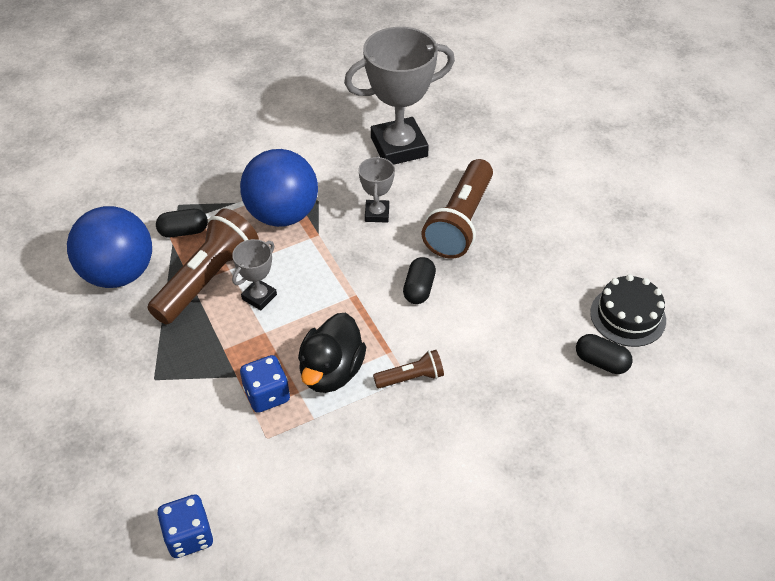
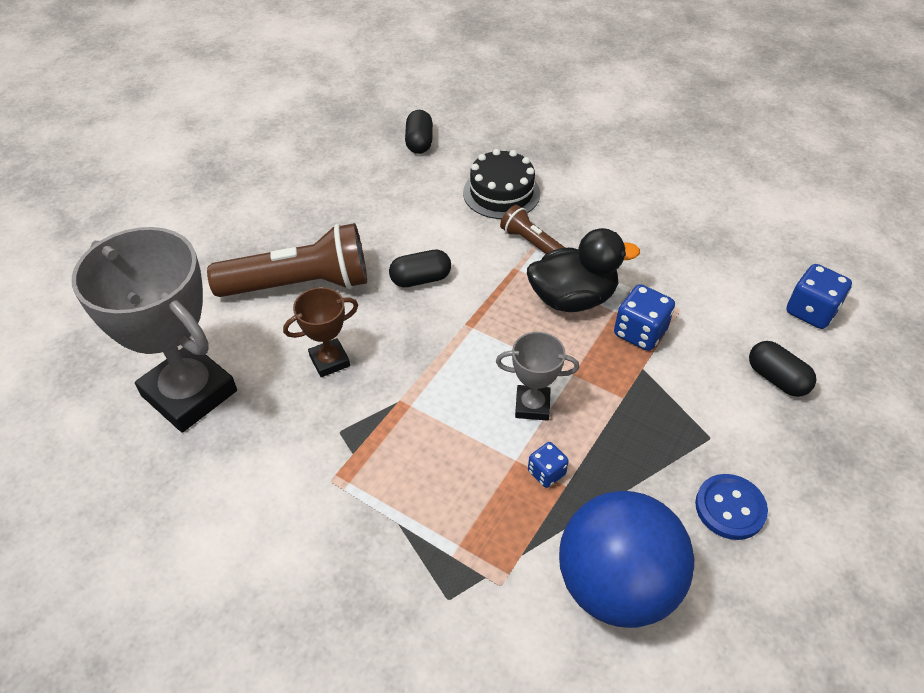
camera: 120 degrees left, 0 degrees up
brown flashlight [147,208,259,325] -> blue dice [528,442,569,488]
black capsule [156,209,208,238] -> black capsule moved to [749,341,816,397]
blue ball [240,149,318,227] -> none
grey trophy [359,156,395,223] -> brown trophy [283,287,358,377]
black cake [590,274,666,347] -> black cake moved to [463,149,540,219]
none -> blue button [695,474,768,540]

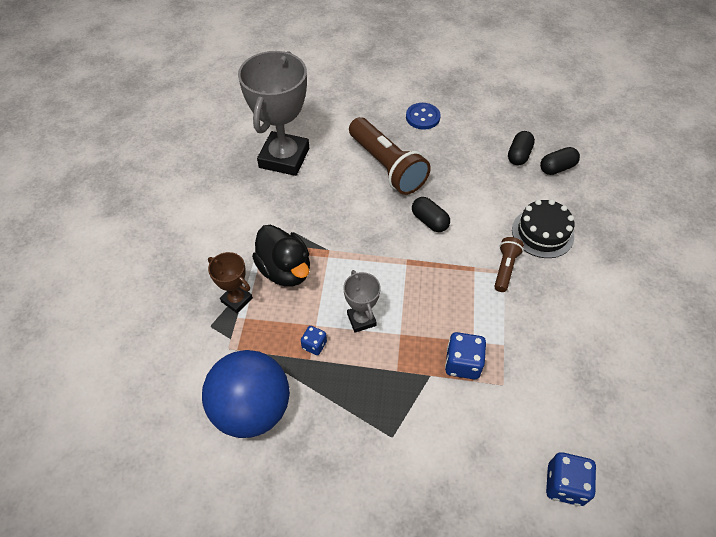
camera: 65 degrees right, 5 degrees up
brown trophy [283,287,358,377] -> brown trophy moved to [208,252,253,313]
black duck [527,228,640,312] -> black duck moved to [252,225,310,287]
blue button [695,474,768,540] -> blue button moved to [406,103,441,130]
black capsule [749,341,816,397] -> black capsule moved to [508,131,535,165]

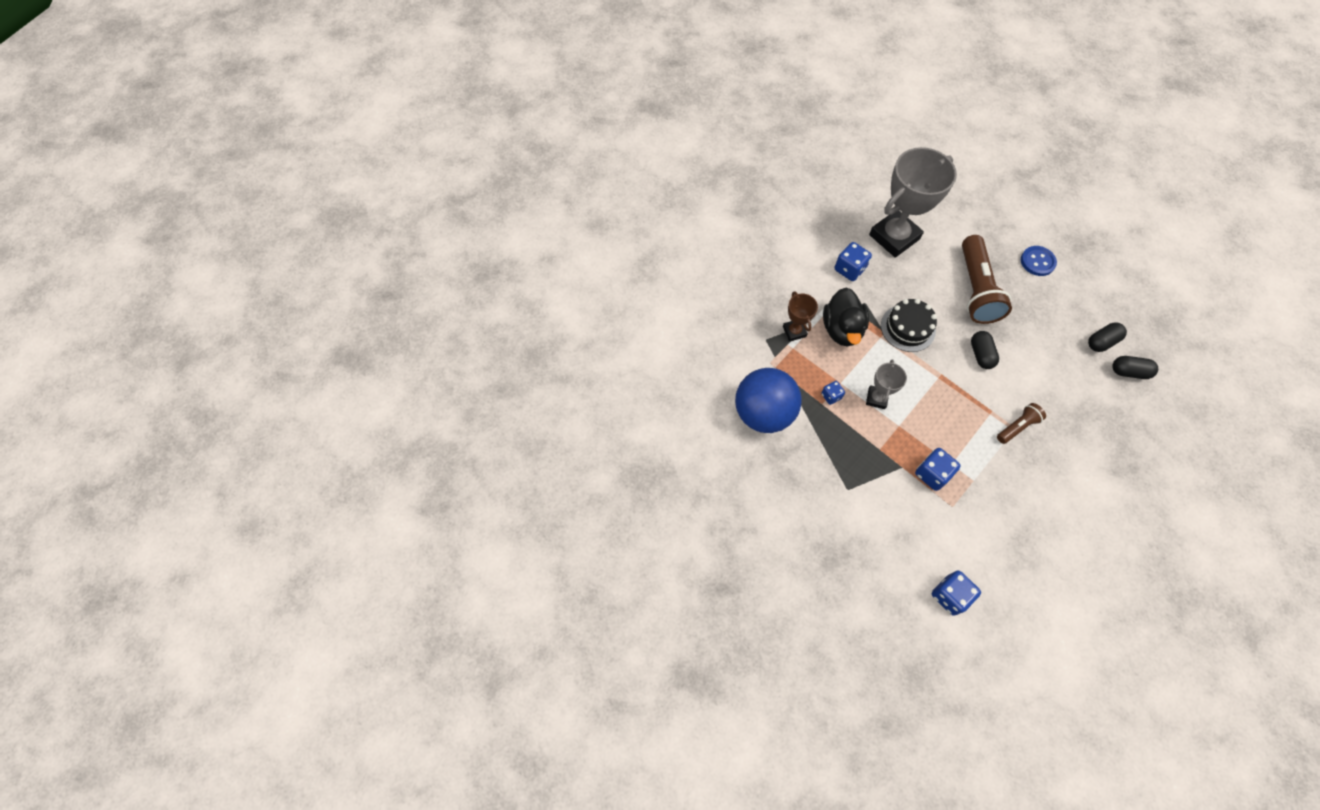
camera: 35 degrees right, 10 degrees up
black cake [512,199,574,258] -> black cake moved to [881,299,937,352]
none -> blue dice [835,242,872,281]

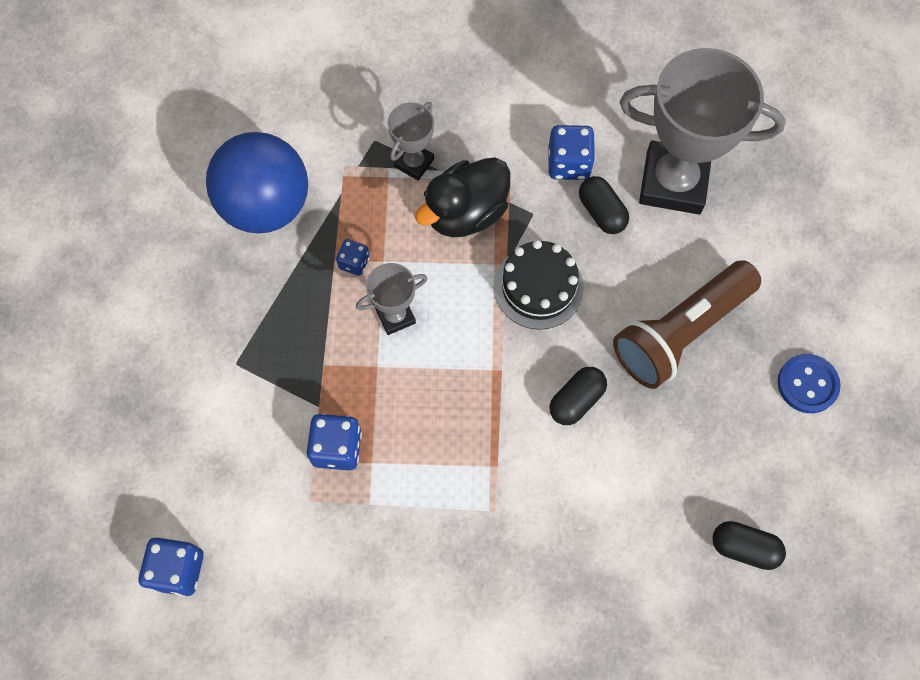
camera: 50 degrees right, 5 degrees up
brown trophy [783,291,818,342] -> grey trophy [388,102,434,181]
brown flashlight [997,403,1046,444] -> none
black capsule [1112,356,1158,379] -> black capsule moved to [579,176,629,234]

